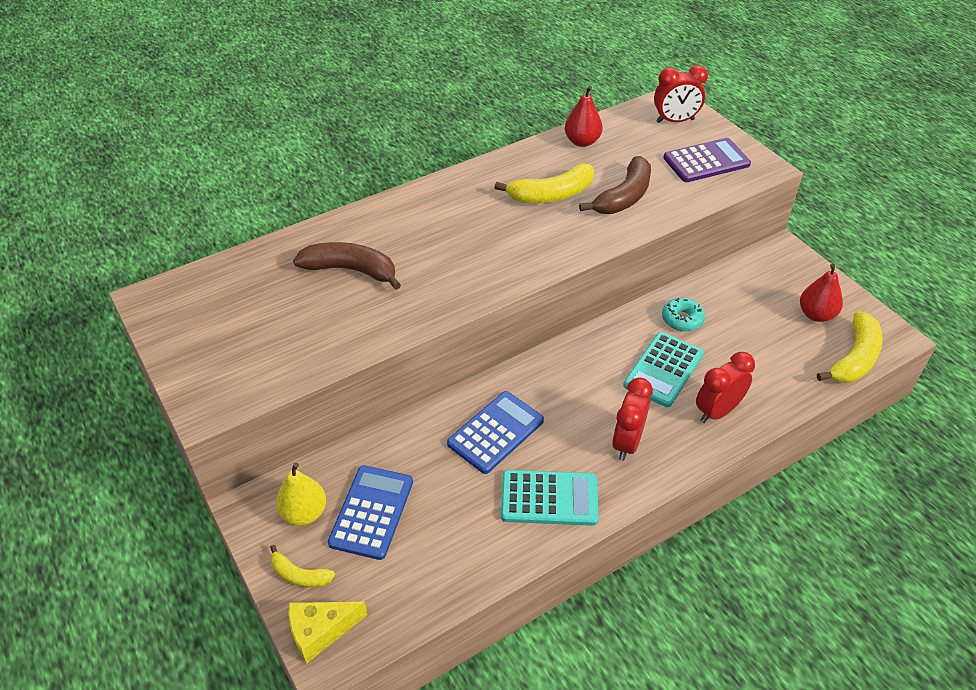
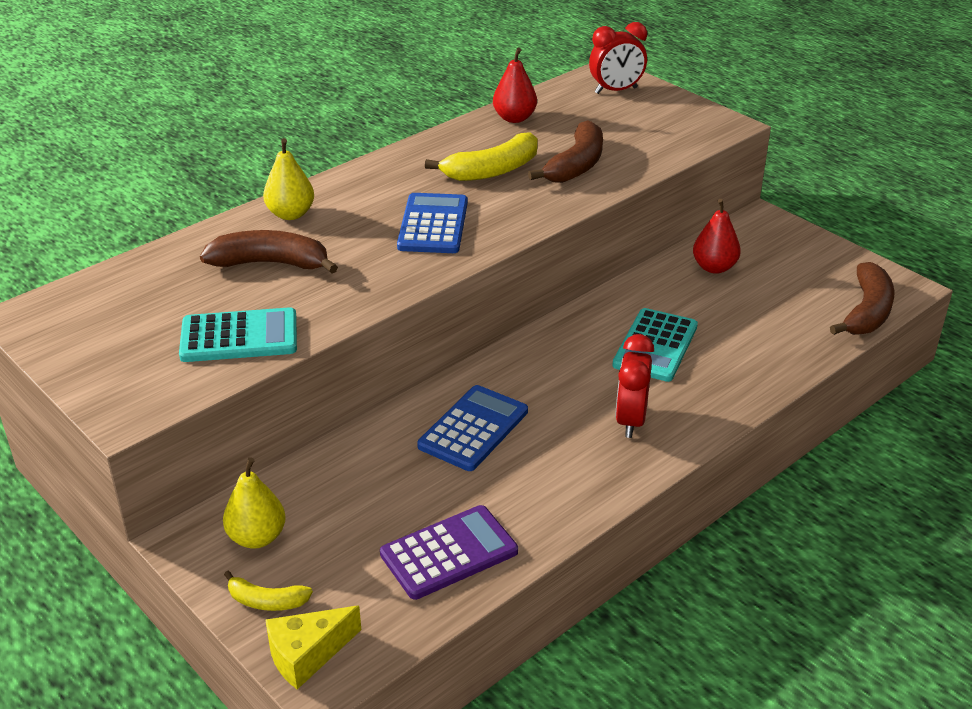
camera: 10 degrees left, 10 degrees down
blue calculator [328,465,413,560] -> blue calculator moved to [397,193,468,253]
turquoise calculator [501,470,599,526] -> turquoise calculator moved to [179,307,297,362]
turquoise donut [662,298,705,331] -> none
purple calculator [663,138,751,182] -> purple calculator moved to [380,505,518,600]
red clock [696,352,755,423] -> none
red pear [800,263,843,322] -> red pear moved to [693,199,741,274]
yellow banana [817,311,883,383] -> brown banana [830,262,895,335]
none -> yellow pear [263,138,314,220]

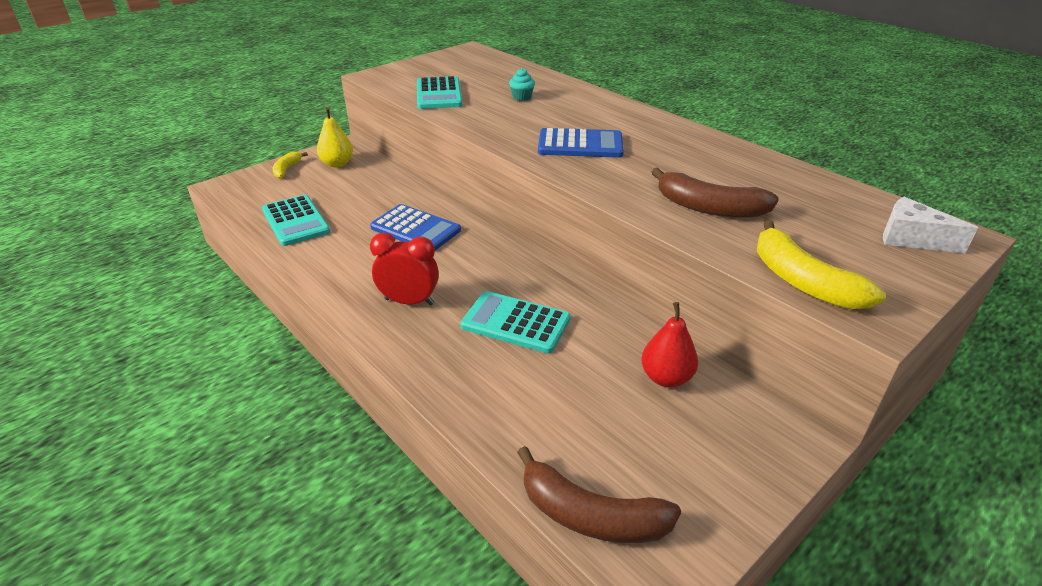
camera: 90 degrees right, 0 degrees up
brown banana [200,230,338,274] -> turquoise cupcake [509,68,535,101]
yellow pear [263,138,314,220] -> none
yellow cheese [265,606,361,690] -> none
purple calculator [380,505,518,600] -> turquoise calculator [262,195,330,246]
yellow banana [425,132,538,181] -> yellow banana moved to [757,220,886,309]
red pear [493,48,537,123] -> none
red clock [589,22,647,94] -> white cheese [883,197,978,253]

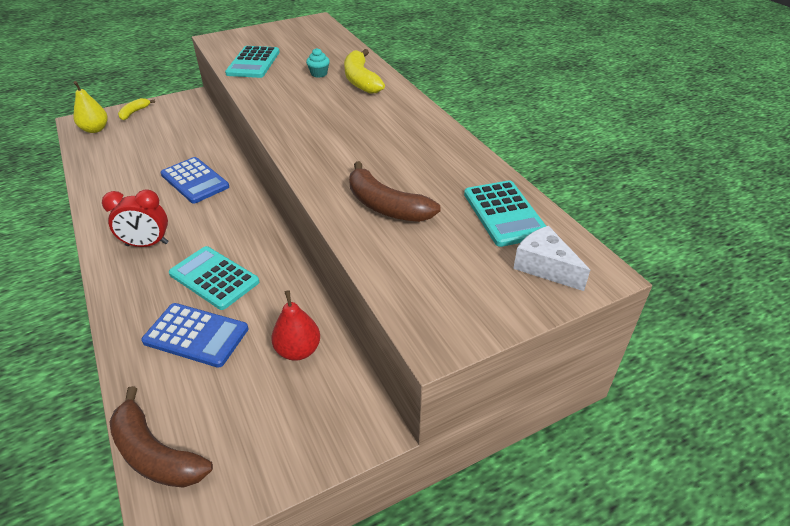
camera: 15 degrees right, 5 degrees up
turquoise calculator [262,195,330,246] -> turquoise calculator moved to [464,180,546,247]
yellow pear [317,107,353,167] -> yellow pear moved to [73,81,107,133]
red clock [370,233,439,305] -> red clock turned 150 degrees clockwise [102,189,168,247]
blue calculator [538,128,624,158] -> blue calculator moved to [141,303,248,368]
yellow banana [757,220,886,309] -> yellow banana moved to [344,49,385,94]

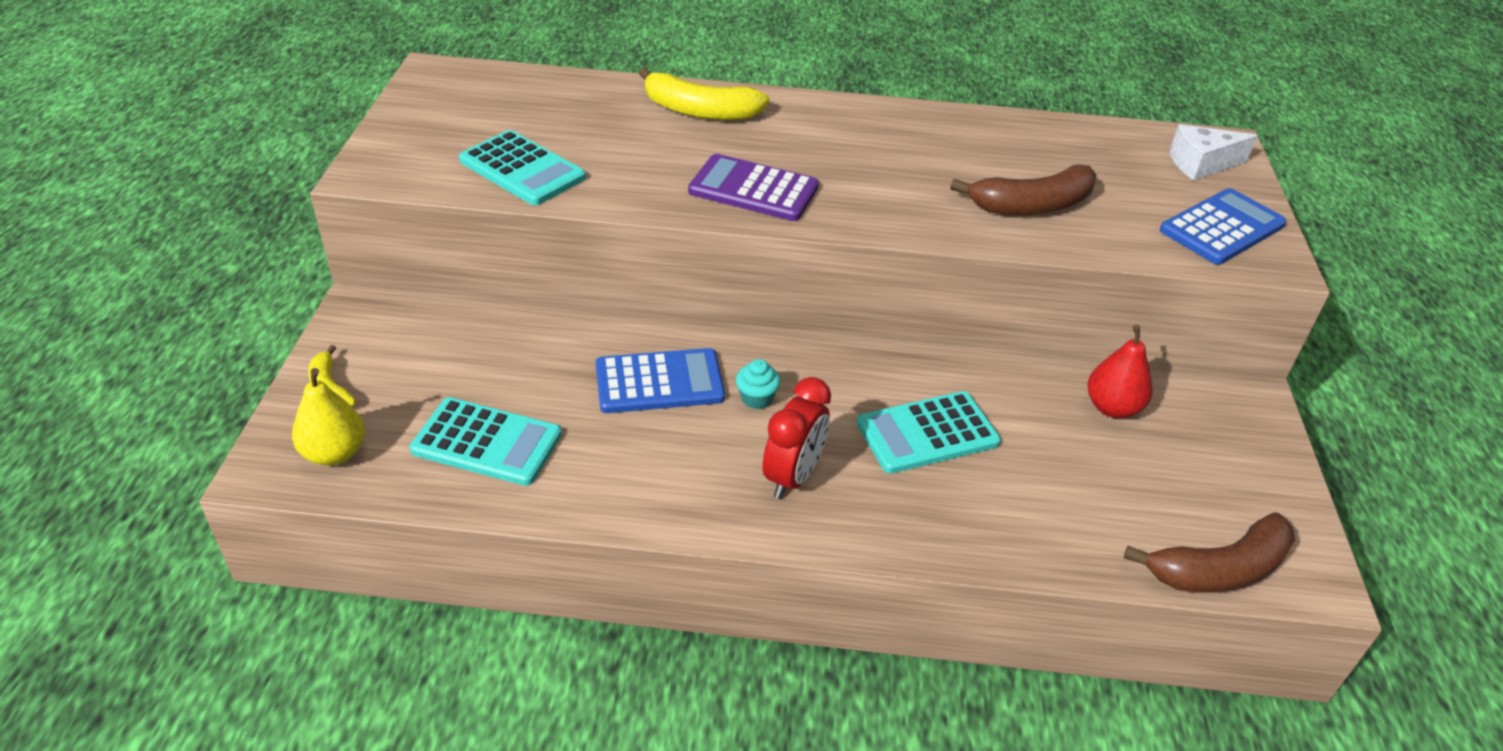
camera: 60 degrees left, 0 degrees up
blue calculator [141,303,248,368] -> blue calculator moved to [1160,188,1287,265]
turquoise cupcake [306,48,330,78] -> turquoise cupcake moved to [736,359,781,409]
turquoise calculator [464,180,546,247] -> turquoise calculator moved to [410,397,562,486]
none -> purple calculator [688,154,819,221]

